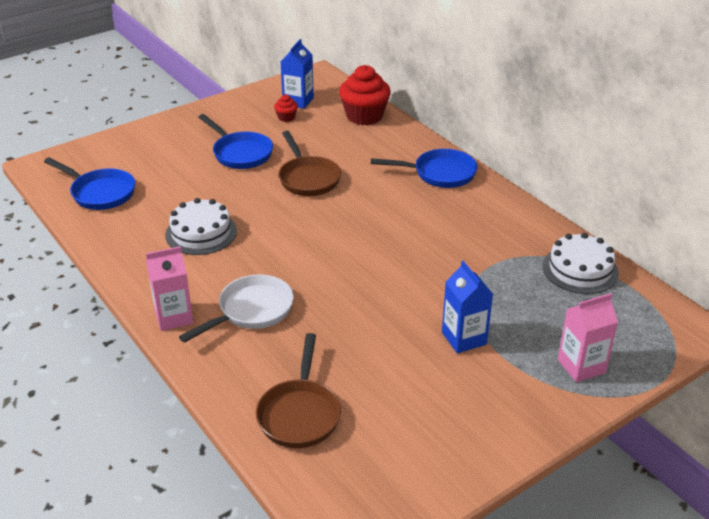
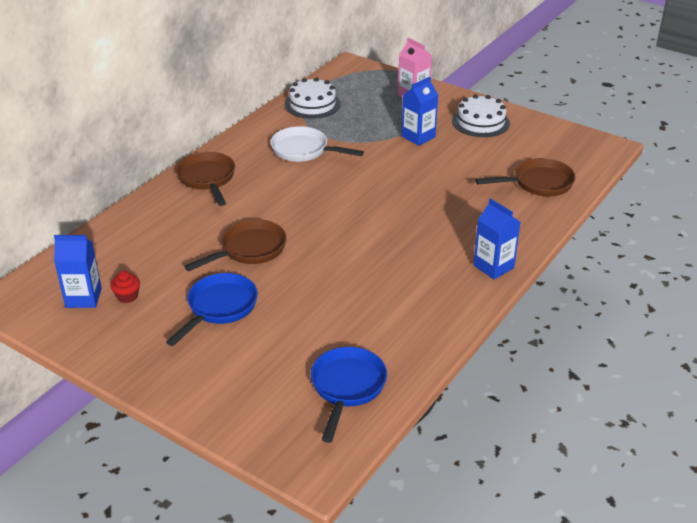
camera: 110 degrees left, 0 degrees up
pink carton [146,246,194,331] -> blue carton [473,198,520,280]
white cake [165,198,237,255] -> white cake moved to [452,94,510,137]
white pan [179,275,294,343] -> white pan moved to [271,126,364,162]
red cupcake [339,65,391,125] -> none
blue pan [371,149,478,188] -> brown pan [176,152,235,206]

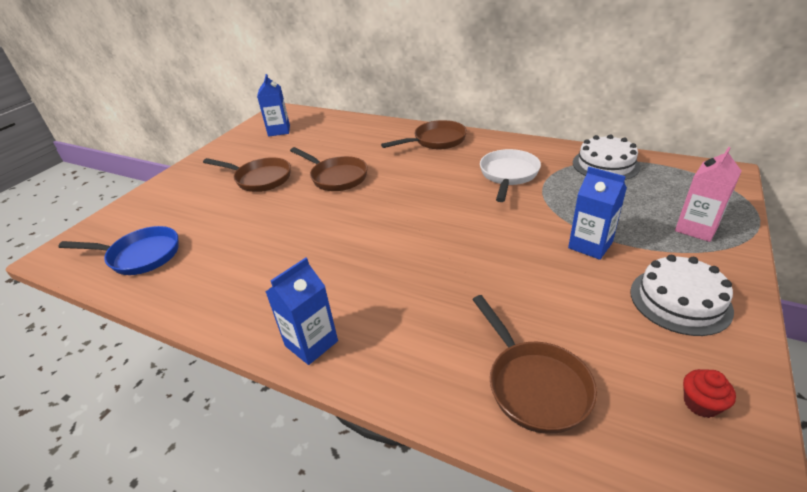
camera: 85 degrees right, 0 degrees up
red cupcake [111,271,140,303] -> red cupcake moved to [683,369,736,418]
blue pan [166,273,258,346] -> brown pan [203,157,291,192]

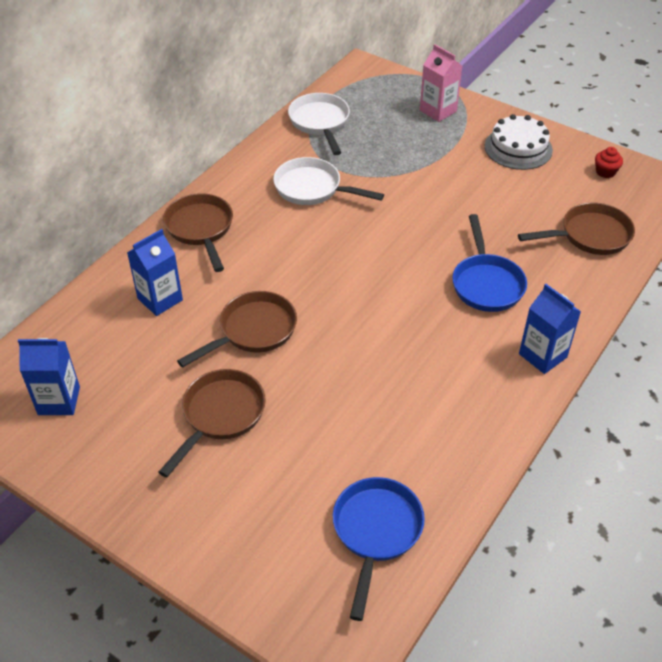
camera: 85 degrees left, 10 degrees up
blue carton [568,167,627,260] -> blue carton moved to [127,229,183,316]
white cake [573,134,640,180] -> white pan [288,93,350,155]
none -> blue pan [452,214,527,312]

